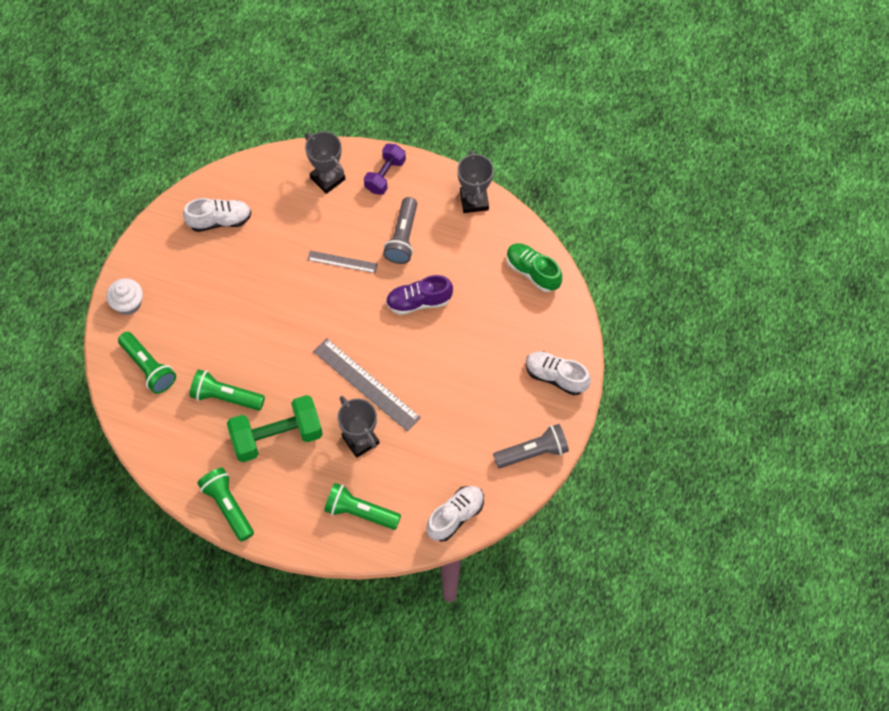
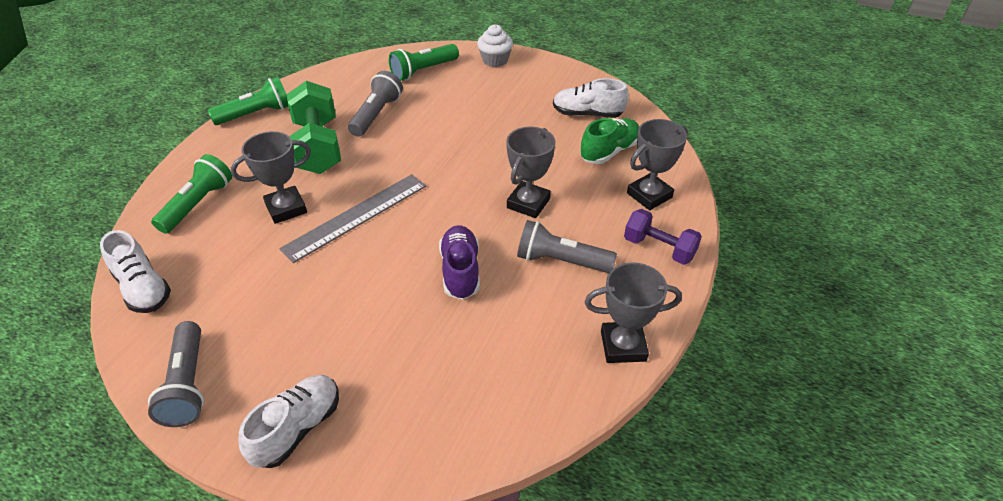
camera: 95 degrees right, 20 degrees down
white shoe [183,198,251,232] -> white shoe turned 105 degrees clockwise [553,78,629,118]
green flashlight [189,369,265,411] -> grey flashlight [348,71,403,137]
grey ruler [308,251,378,273] -> grey trophy [506,127,555,218]
green shoe [506,243,562,292] -> green shoe moved to [580,118,639,164]

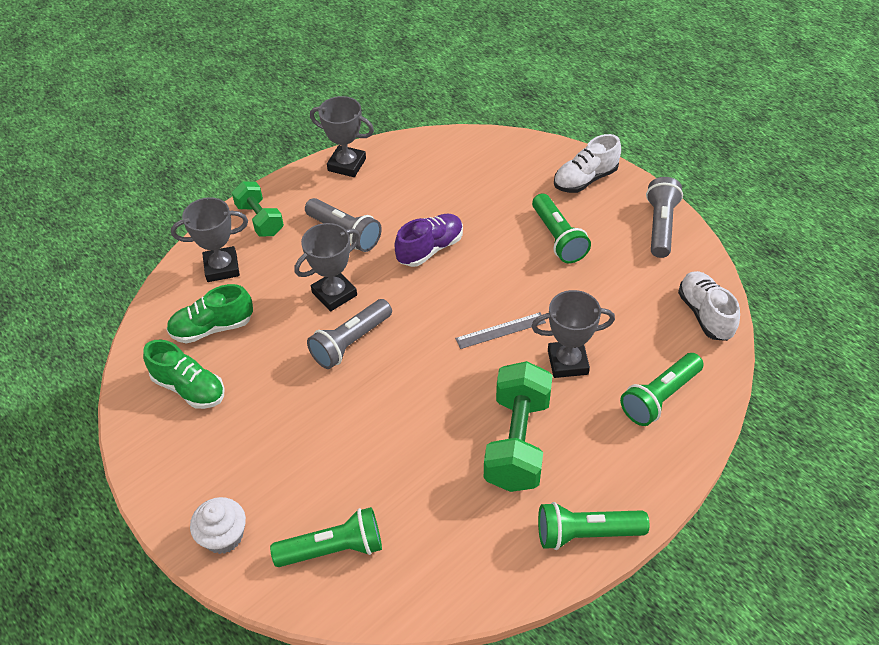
camera: 155 degrees left, 5 degrees up
grey ruler [279,174,426,263] -> grey ruler [455,312,546,349], size x0.56
grey flashlight [348,71,403,137] -> grey flashlight moved to [307,299,392,369]
purple shoe [439,225,480,300] -> purple shoe turned 150 degrees counterclockwise [394,213,463,267]
white shoe [553,78,629,118] -> green shoe [143,340,225,409]
purple dumbbell [624,209,702,265] -> green dumbbell [232,181,284,236]
none -> green flashlight [532,193,591,263]

